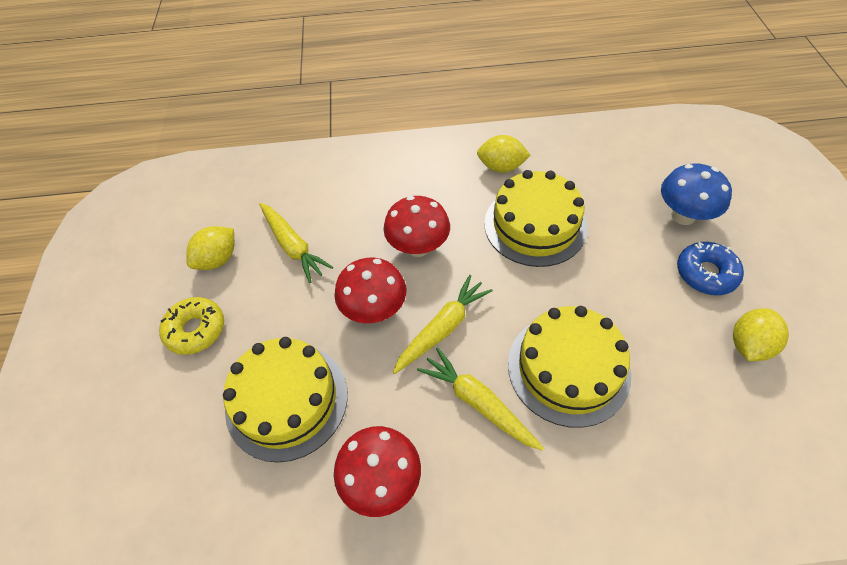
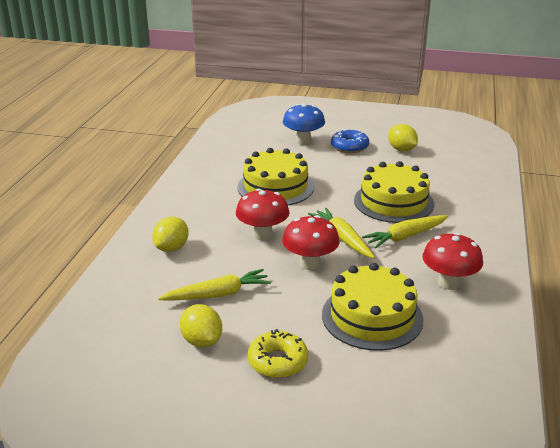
camera: 75 degrees left, 25 degrees down
yellow lemon [477,135,530,173] -> yellow lemon moved to [152,217,189,252]

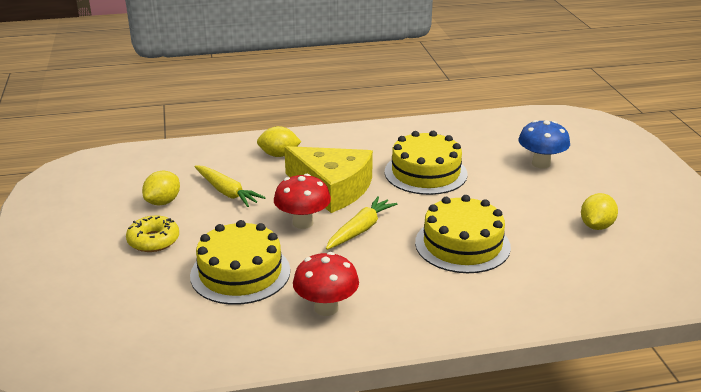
camera: 65 degrees right, 0 degrees up
red mushroom [236,188,289,241] -> yellow cheese [284,146,373,213]
blue donut [331,129,369,153] -> none
yellow carrot [362,215,448,249] -> none

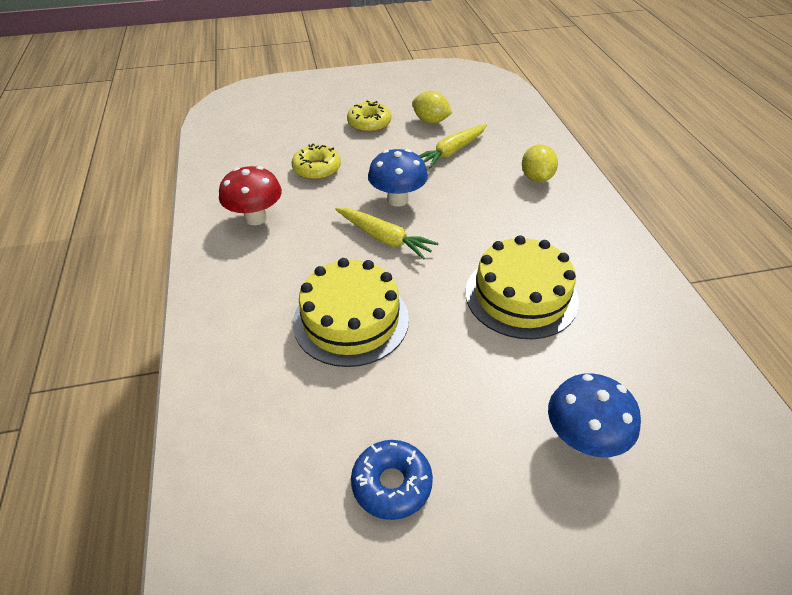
camera: 90 degrees right, 15 degrees up
yellow cake [190,220,290,305] -> yellow donut [292,144,341,180]
red mushroom [274,174,331,229] -> blue mushroom [368,149,428,207]
yellow cheese [284,146,373,213] -> none
yellow lemon [581,193,618,230] -> blue donut [351,440,433,520]

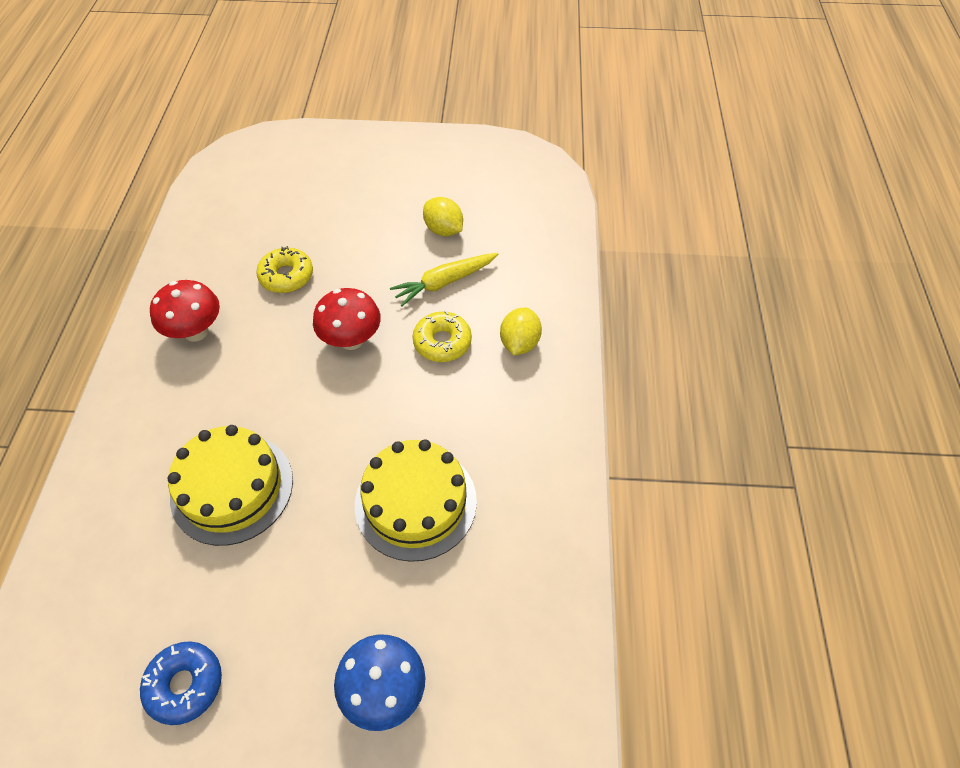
camera: 15 degrees right, 10 degrees up
yellow carrot [335,208,438,260] -> none
yellow donut [347,101,391,132] -> yellow donut moved to [412,311,472,362]
blue mushroom [368,149,428,207] -> red mushroom [313,288,381,350]

